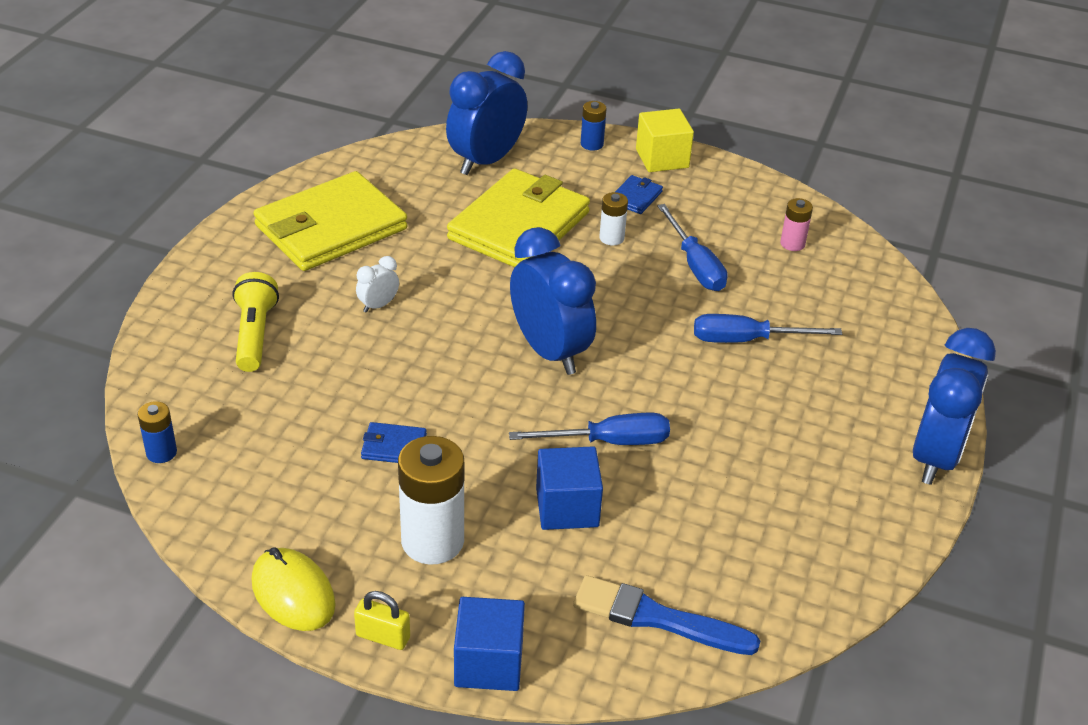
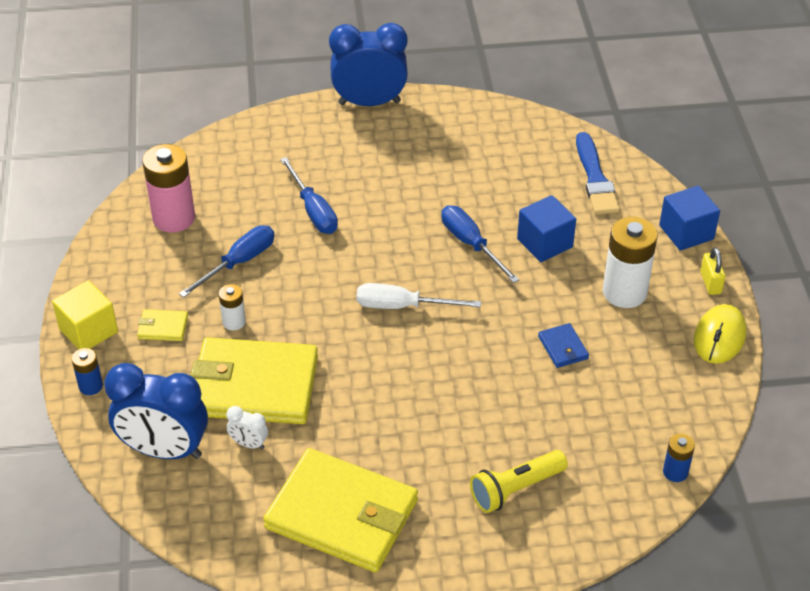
camera: 115 degrees left, 5 degrees up
white clock [356,256,399,313] -> white clock moved to [226,406,268,449]
blue clock [510,227,596,375] -> white screwdriver [356,283,481,309]
blue wallet [615,175,663,214] -> yellow wallet [137,309,188,341]
pink battery [780,198,813,251] -> pink battery [142,144,195,233], size x1.97

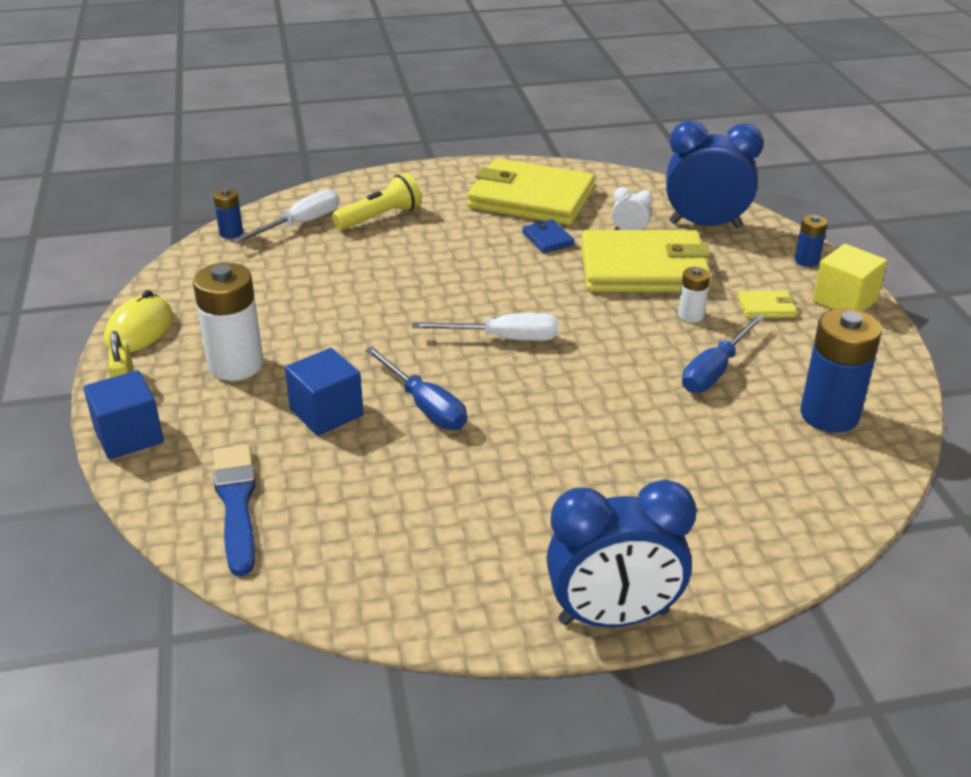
camera: 175 degrees right, 10 degrees down
pink battery [142,144,195,233] -> blue battery [801,308,882,433]
blue screwdriver [280,157,338,234] -> none
blue wallet [538,323,589,368] -> blue wallet moved to [522,220,575,253]
none -> white screwdriver [232,189,339,243]

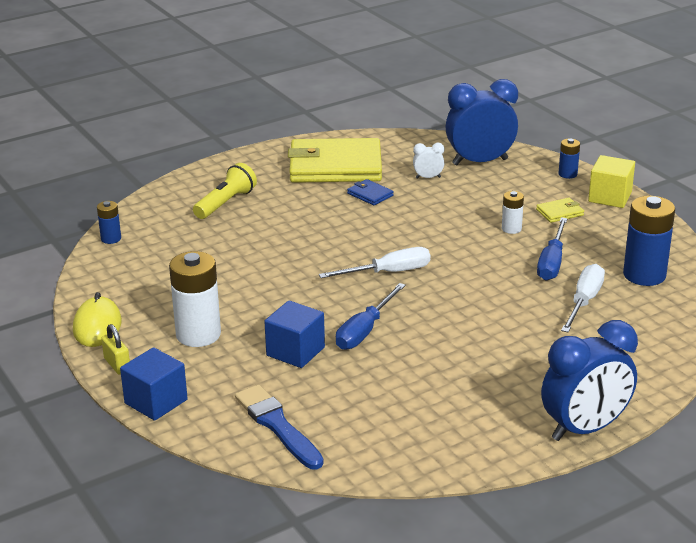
camera: 20 degrees left, 5 degrees down
white screwdriver [232,189,339,243] -> white screwdriver moved to [561,264,605,332]
blue screwdriver [365,347,467,430] -> blue screwdriver turned 90 degrees clockwise [336,283,406,350]
yellow wallet [581,230,712,292] -> none

